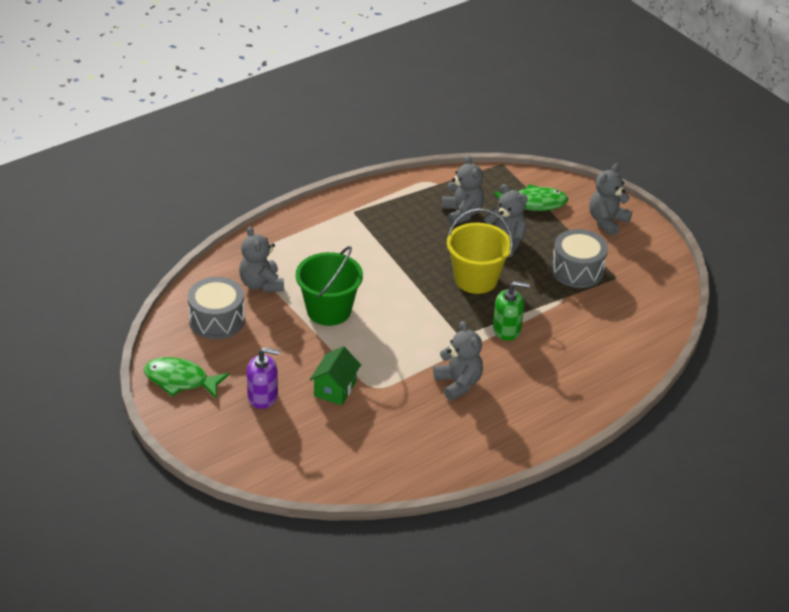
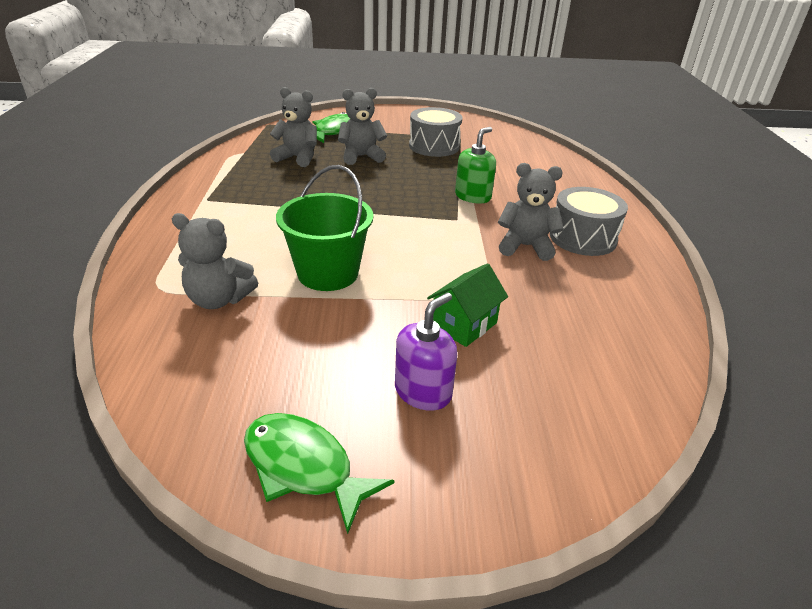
camera: 55 degrees left, 5 degrees down
green fish [144,357,230,399] -> green fish turned 75 degrees clockwise [244,413,394,534]
grey drum [188,277,245,339] -> grey drum moved to [550,187,628,256]
green house [309,346,361,405] -> green house turned 75 degrees clockwise [427,263,508,347]
yellow bucket [447,208,513,294] -> none
grey teddy bear [589,164,632,236] -> none

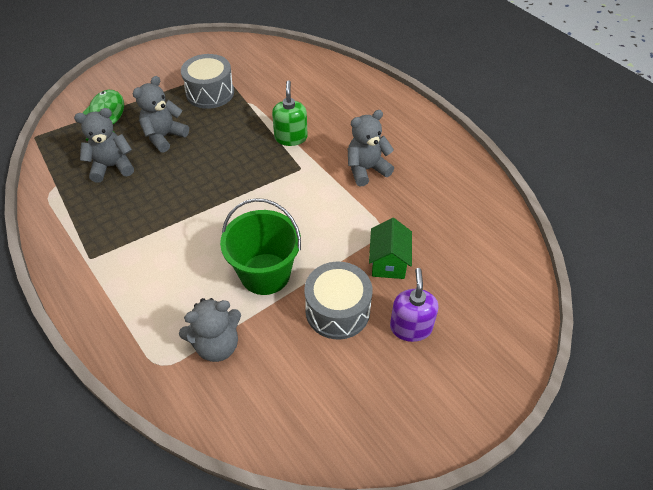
camera: 35 degrees left, 15 degrees up
green fish [244,413,394,534] -> none
grey drum [550,187,628,256] -> grey drum moved to [304,262,372,339]

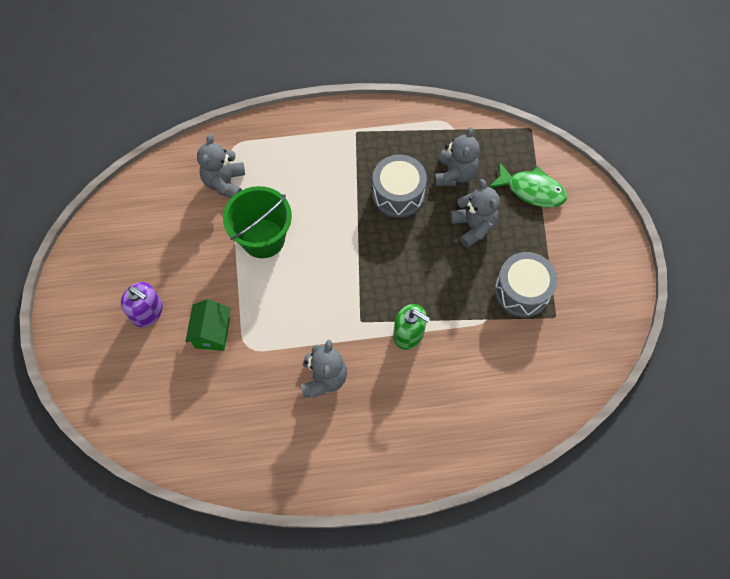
camera: 120 degrees right, 15 degrees up
grey drum [304,262,372,339] -> grey drum moved to [372,155,427,217]
green house [369,218,412,279] -> green house turned 60 degrees clockwise [185,299,230,351]

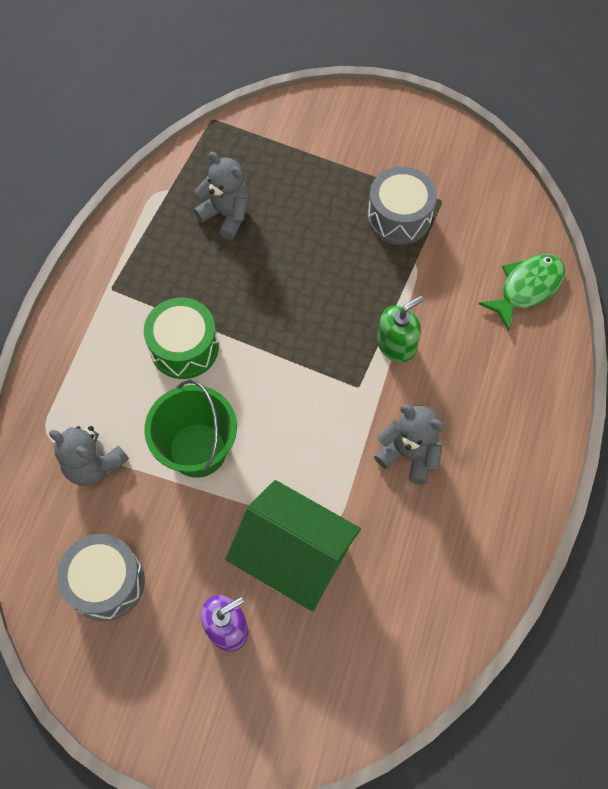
camera: 65 degrees left, 0 degrees up
green house [185,299,230,351] -> green house [225,480,361,612], size x1.81
grey drum [372,155,427,217] -> grey drum moved to [57,534,145,621]
grey teddy bear [450,179,500,248] -> none
green fish [489,162,567,208] -> green fish moved to [478,254,565,331]
none -> green drum [144,297,219,379]

